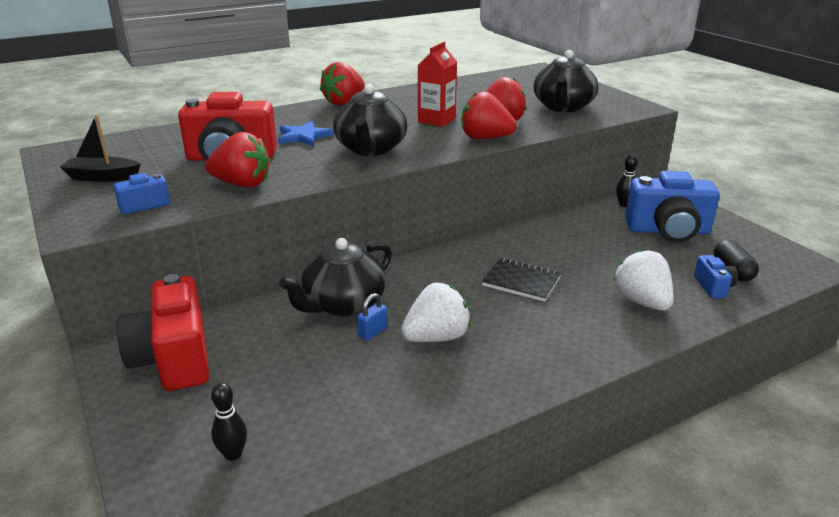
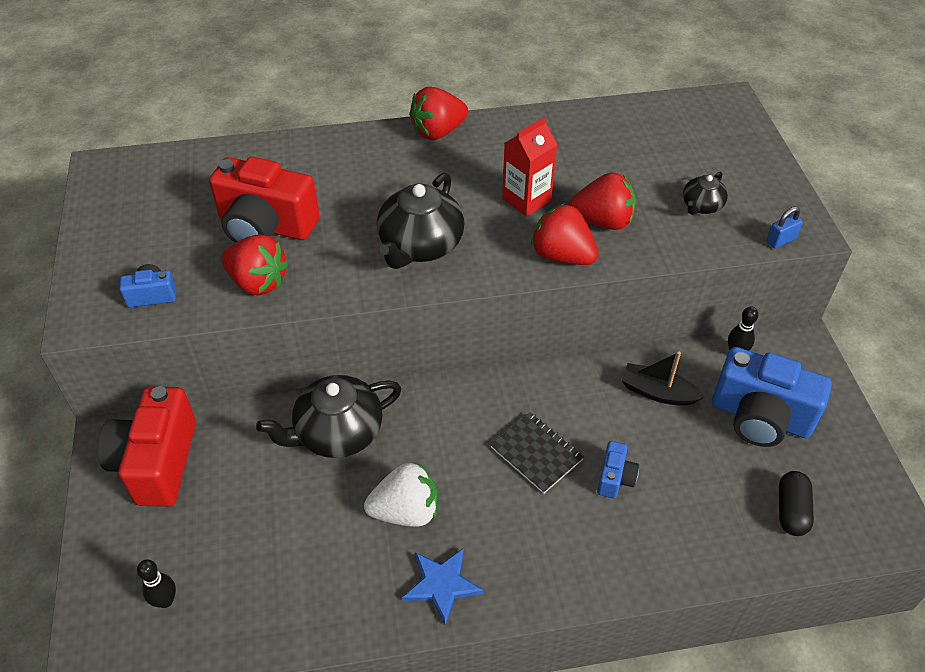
camera: 20 degrees right, 20 degrees up
black boat [60,115,141,182] -> black boat moved to [621,352,704,406]
blue star [278,121,334,146] -> blue star moved to [402,548,483,625]
blue padlock [357,293,388,341] -> blue padlock moved to [766,207,803,249]
black teapot [534,50,598,112] -> black teapot [683,172,728,215], size x0.52
white strawberry [613,249,674,311] -> none
blue camera [694,255,738,298] -> blue camera moved to [597,441,639,498]

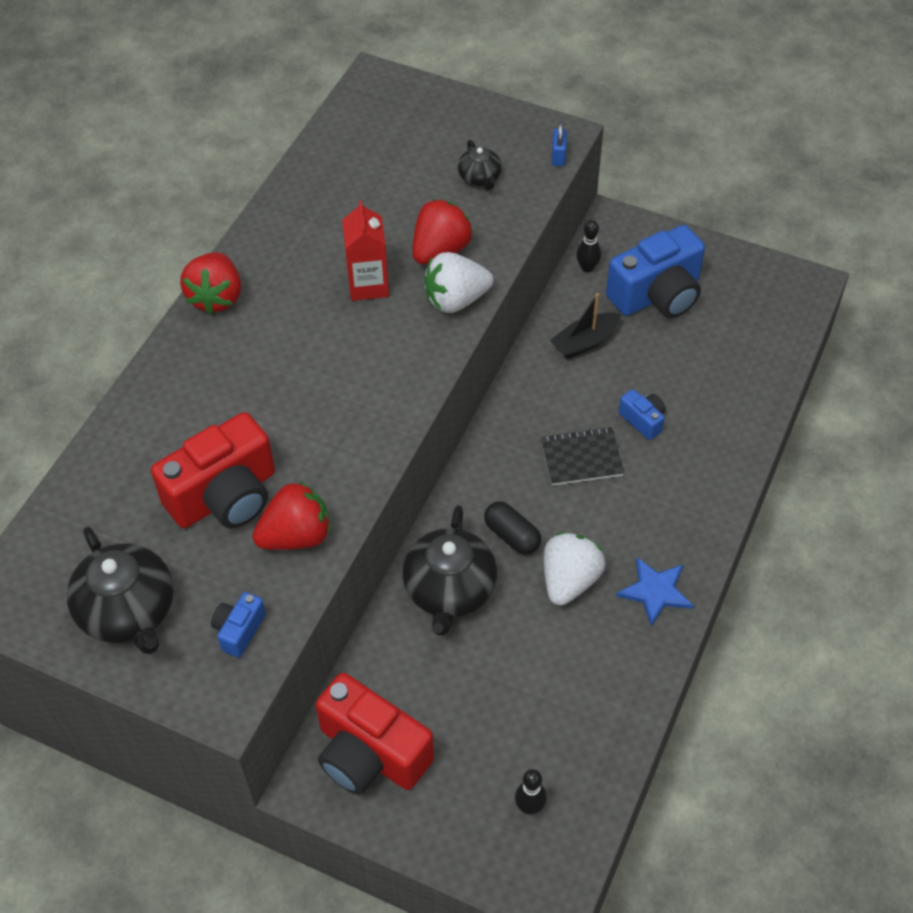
camera: 55 degrees left, 5 degrees up
black teapot [377,173,465,269] -> black teapot moved to [66,527,174,654]
red strawberry [531,204,598,265] -> white strawberry [424,252,493,313]
black capsule [779,471,814,536] -> black capsule moved to [484,501,541,555]

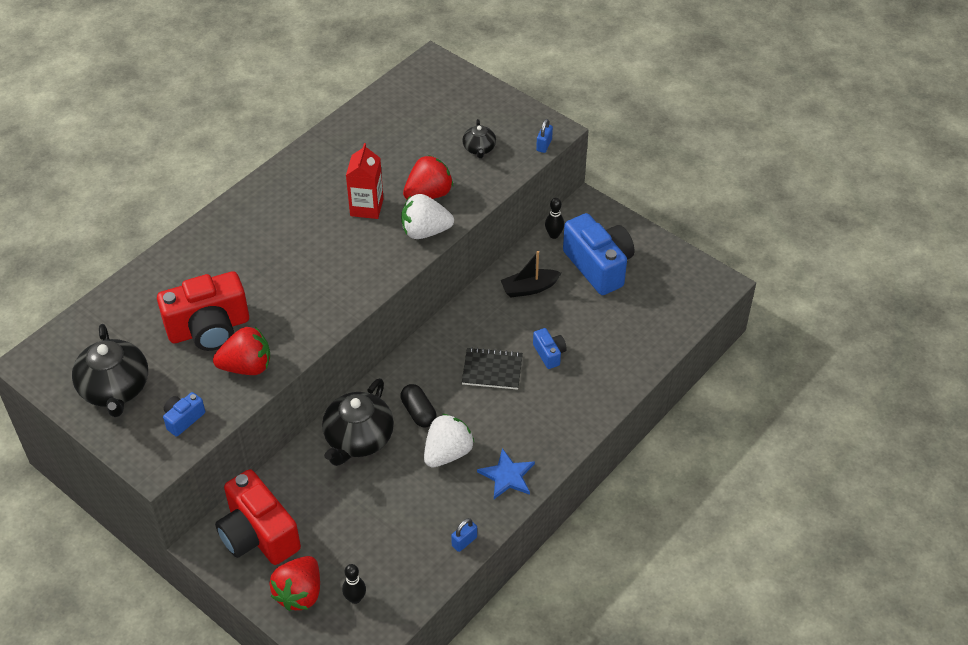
camera: 15 degrees right, 5 degrees down
red strawberry [180,252,241,314] -> red strawberry moved to [269,556,320,611]
blue camera [606,225,705,318] -> blue camera turned 105 degrees counterclockwise [563,213,634,295]
none -> blue padlock [451,518,477,552]

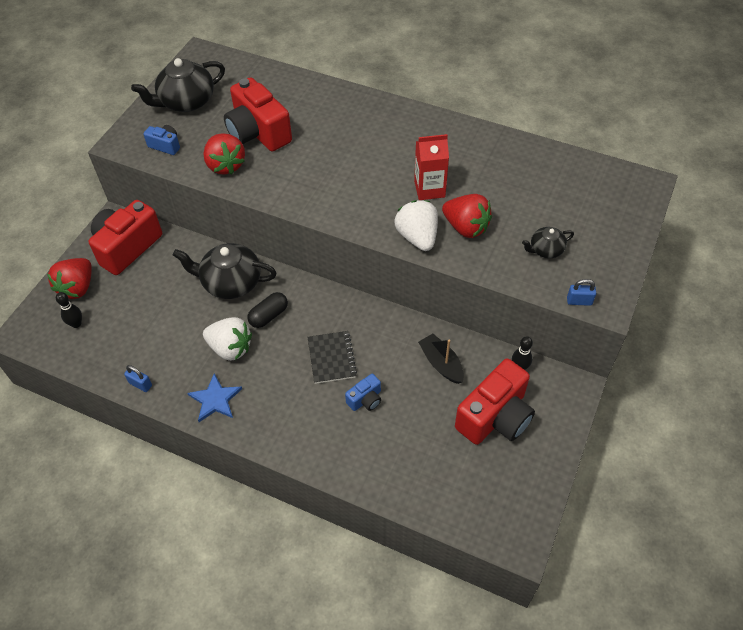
camera: 75 degrees right, 5 degrees up
red strawberry [269,556,320,611] -> red strawberry turned 75 degrees counterclockwise [47,258,92,299]
blue camera [563,213,634,295] -> red camera [455,359,535,445]

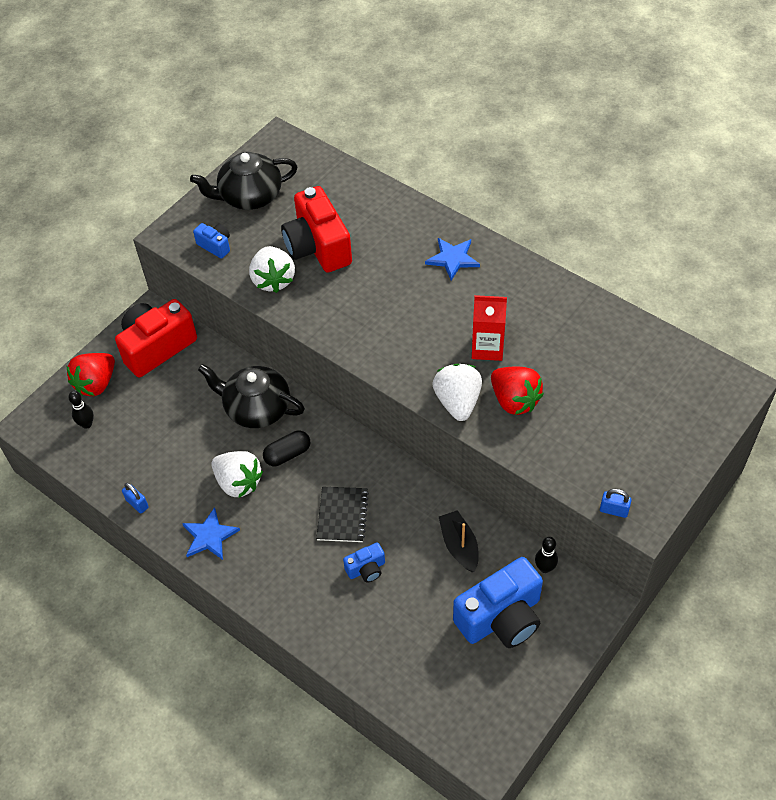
camera: 15 degrees right, 0 degrees up
red strawberry [203,133,245,175] -> white strawberry [249,246,295,293]
red camera [455,359,535,445] -> blue camera [453,557,543,648]
black teapot [522,227,574,258] -> none
none -> blue star [425,238,480,281]

